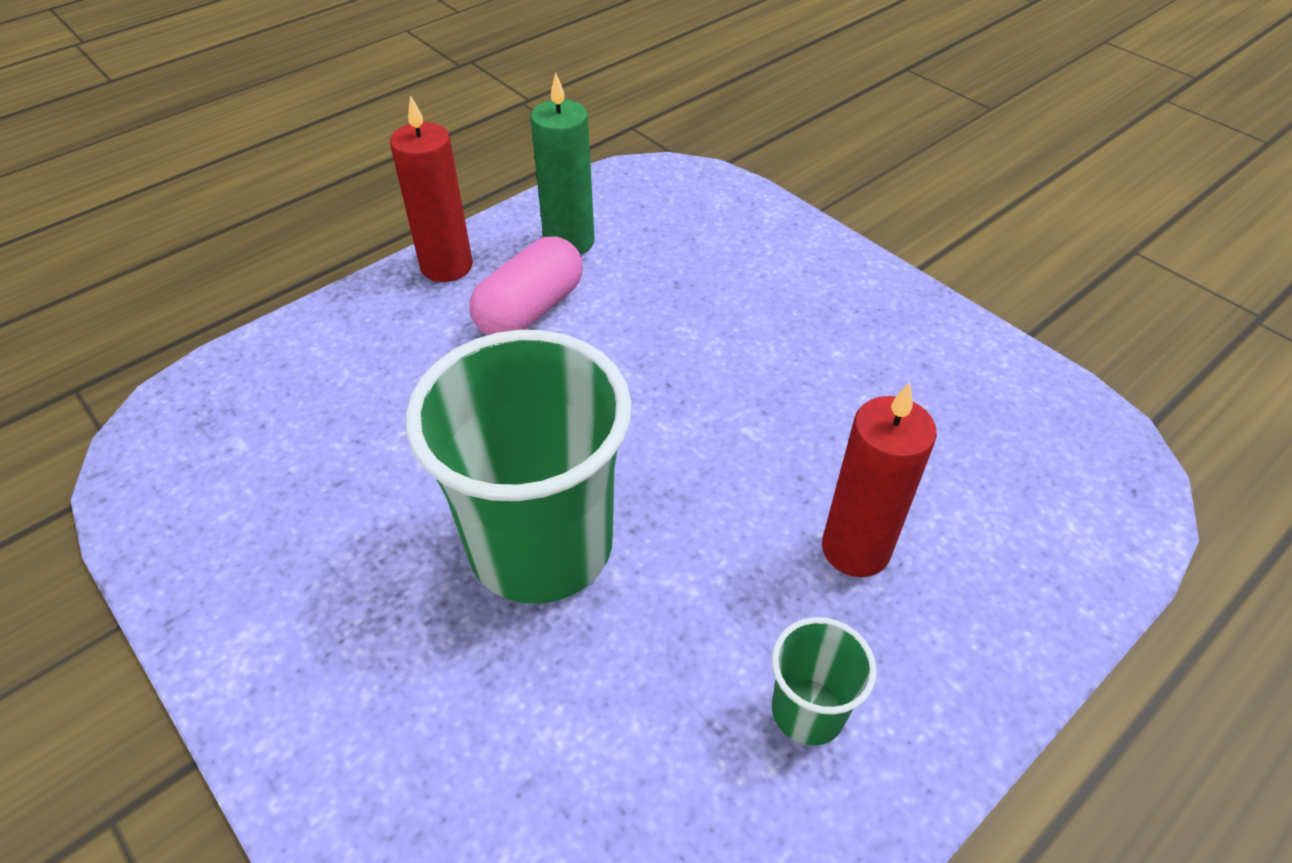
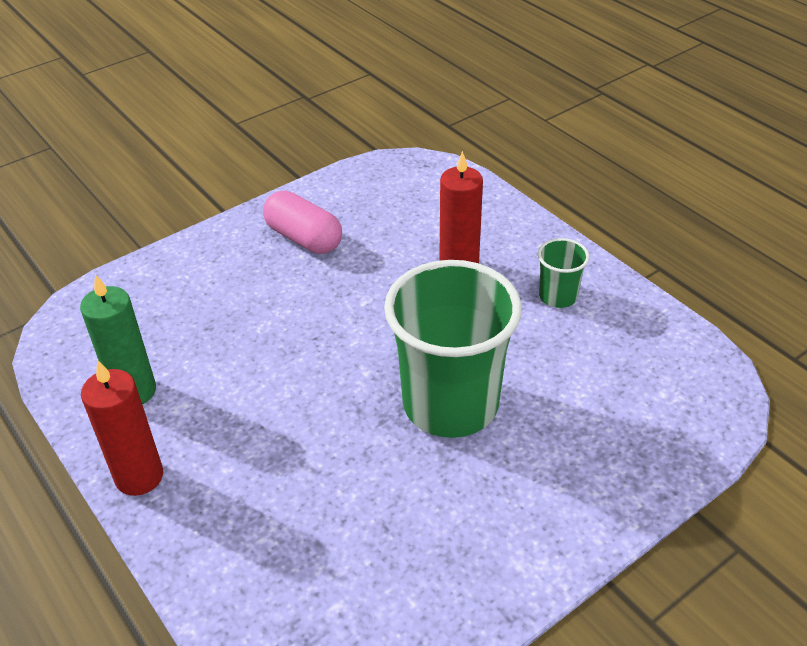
camera: 85 degrees left, 5 degrees down
pink capsule [469,236,583,335] -> pink capsule moved to [263,191,342,254]

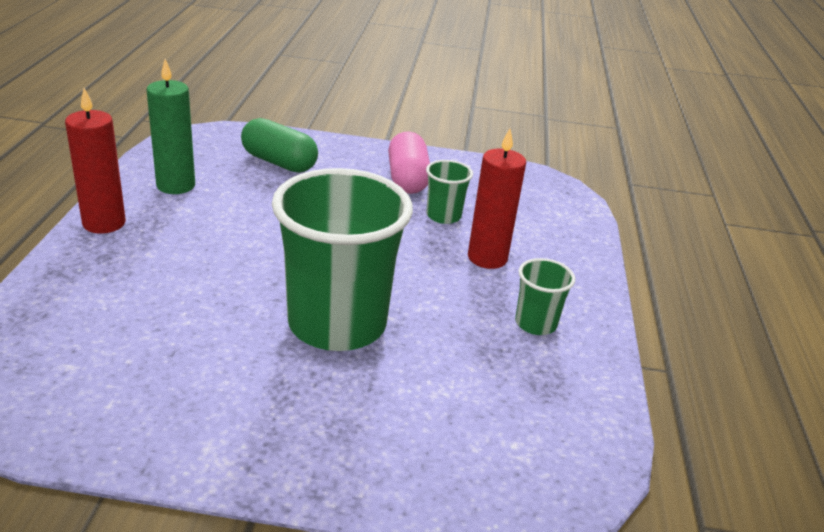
camera: 40 degrees right, 10 degrees down
none -> green capsule [241,118,318,173]
none -> green cup [426,160,473,224]

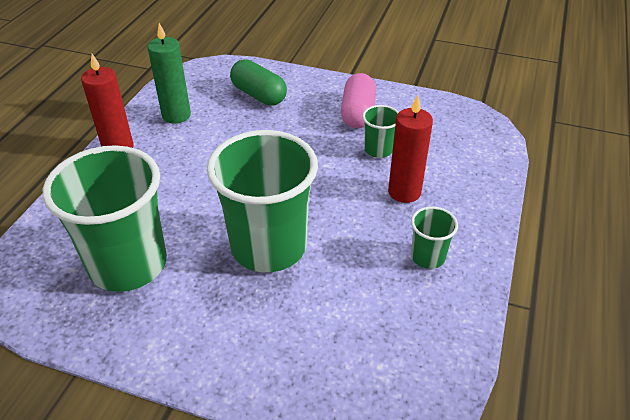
camera: 15 degrees right, 10 degrees up
none -> green cup [43,145,167,292]

